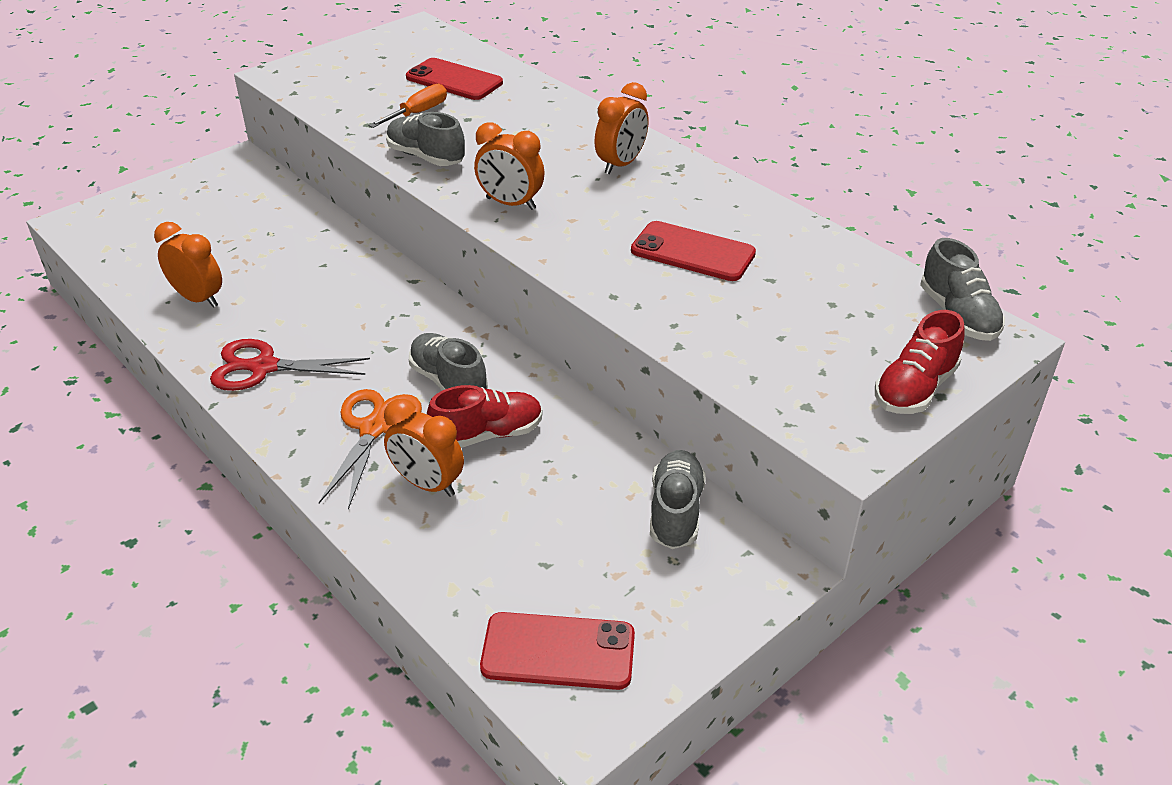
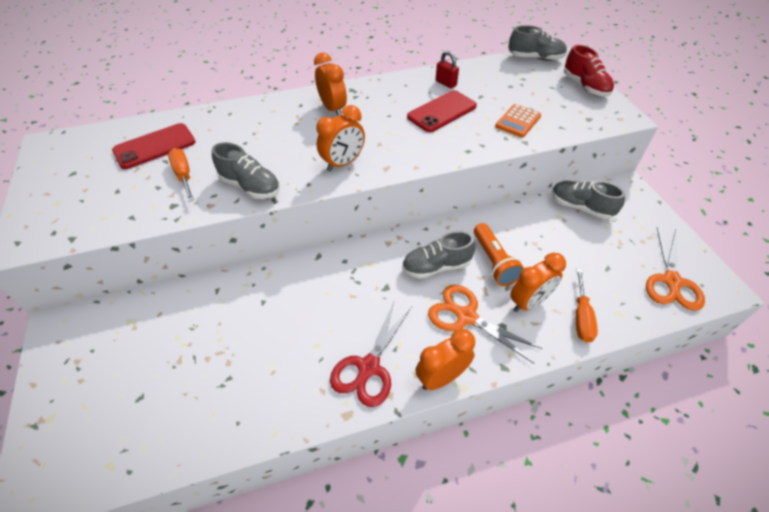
camera: 65 degrees left, 10 degrees up
orange clock [154,222,222,308] -> orange clock moved to [415,329,475,390]
grey shoe [386,112,465,166] -> grey shoe turned 120 degrees counterclockwise [212,142,280,199]
red shoe [427,385,542,448] -> orange flashlight [474,223,524,286]
red phone [480,612,635,690] -> orange scissors [646,227,705,311]
none -> red padlock [436,51,459,88]
none -> orange calculator [495,104,541,138]
none -> orange screwdriver [576,269,598,343]

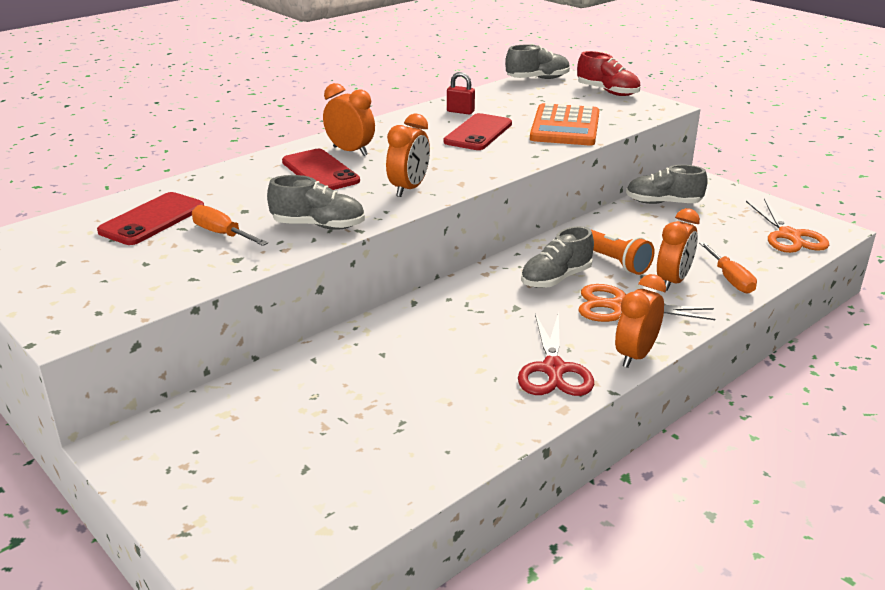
camera: 25 degrees left, 20 degrees down
orange calculator [495,104,541,138] -> orange calculator [530,103,600,145], size x1.76
none -> red phone [282,149,360,190]

